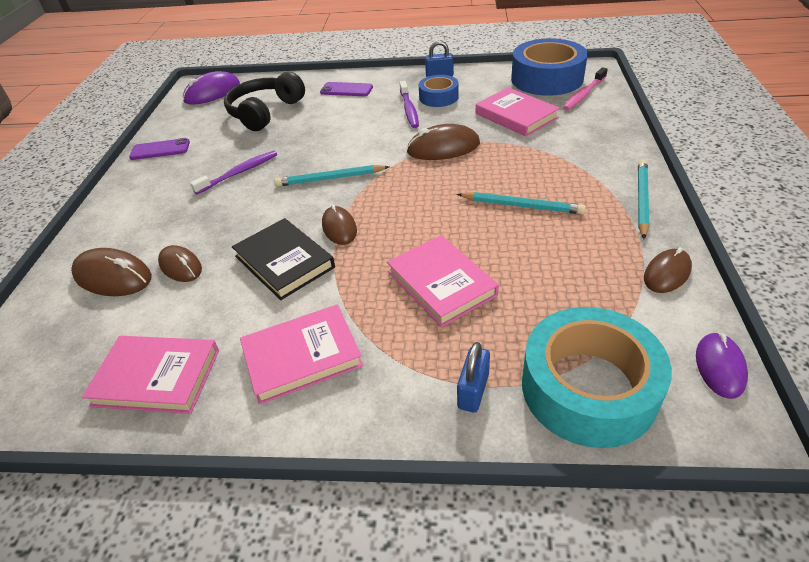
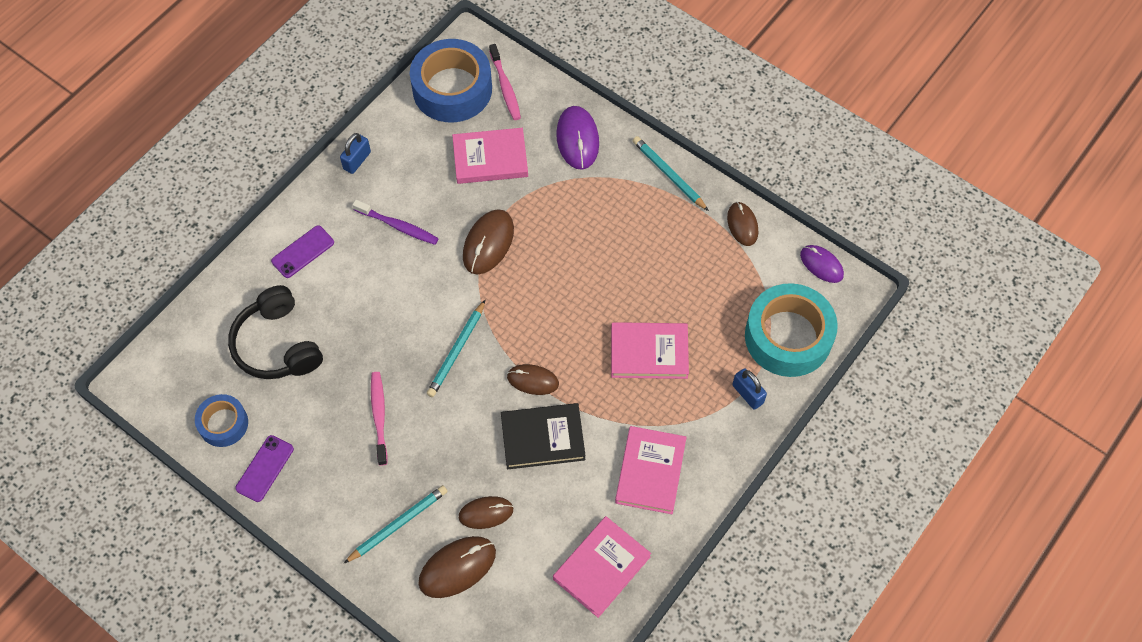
camera: 60 degrees left, 20 degrees up
purple mouse [183,71,240,105] -> purple mouse moved to [556,106,599,170]
purple toothbrush [190,151,277,194] -> pink toothbrush [371,372,388,466]
blue tape [419,75,459,107] -> blue tape moved to [195,394,248,447]
turquoise pencil [457,192,586,214] -> turquoise pencil moved to [344,485,448,563]

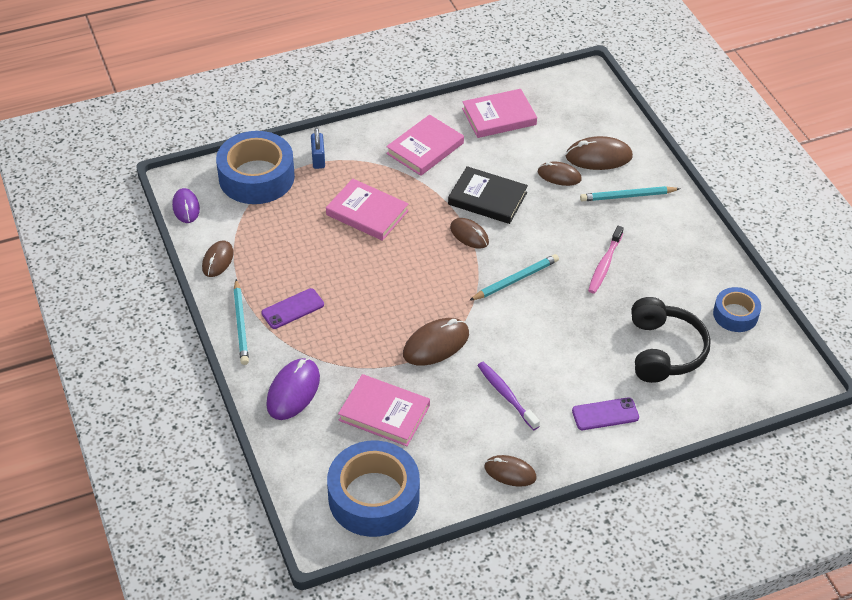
camera: 150 degrees left, 15 degrees down
purple phone [235,435,294,502] -> purple phone moved to [261,288,324,329]
blue padlock [340,133,371,174] -> brown mouse [484,455,537,487]
pink toothbrush [489,44,521,120] -> none
turquoise tape [745,283,838,377] -> blue tape [216,131,295,204]

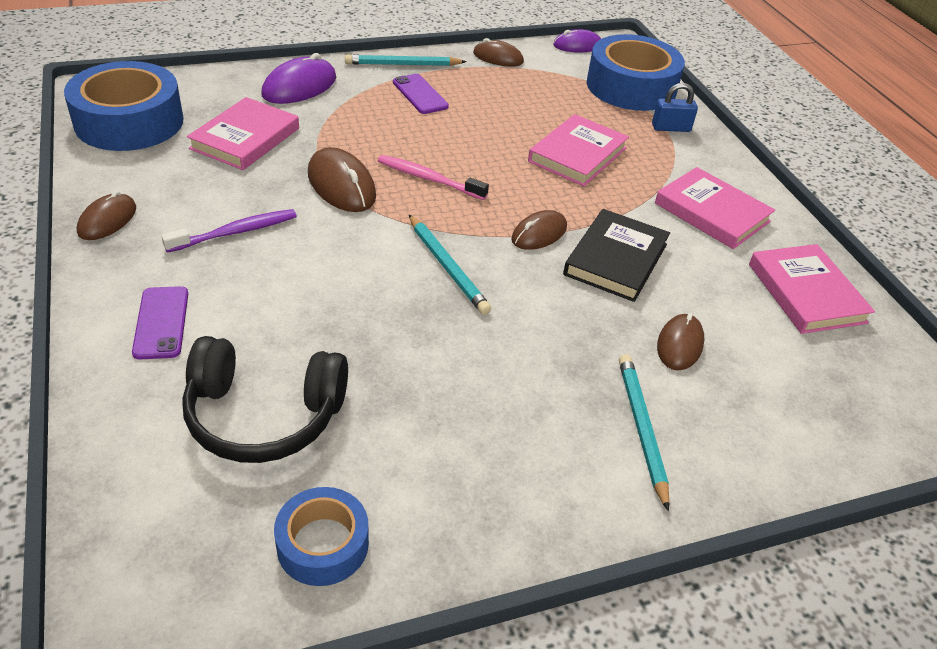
camera: 90 degrees right, 5 degrees down
purple mouse [266,358,320,420] -> purple mouse turned 75 degrees counterclockwise [261,53,336,104]
brown mouse [565,136,633,170] -> none
pink toothbrush [588,226,624,294] -> pink toothbrush moved to [378,155,489,200]

